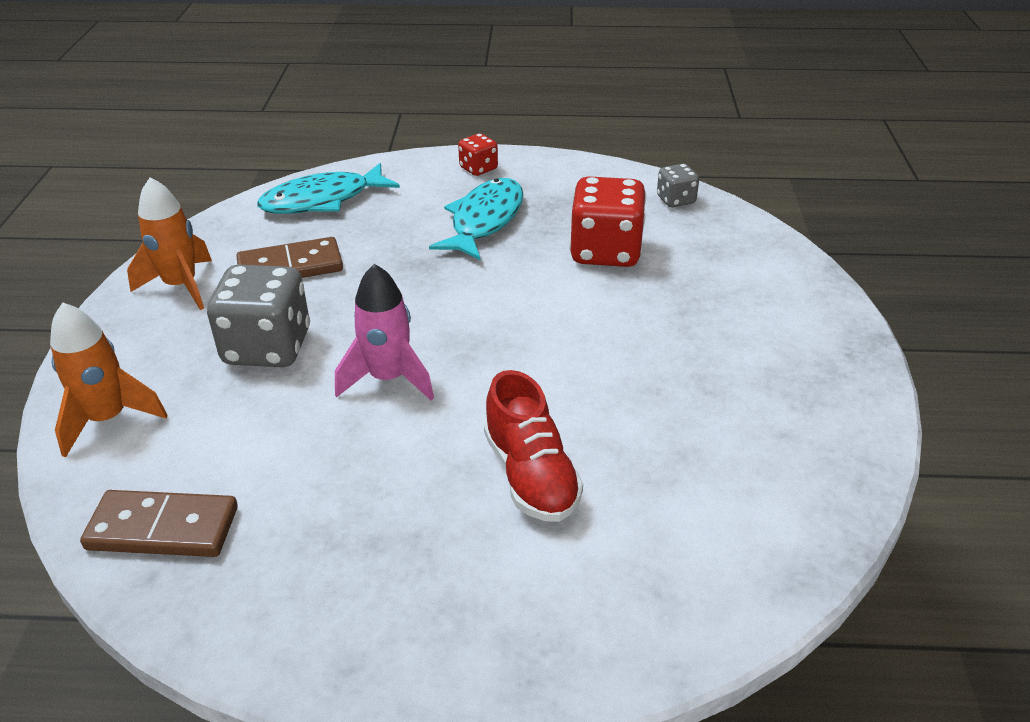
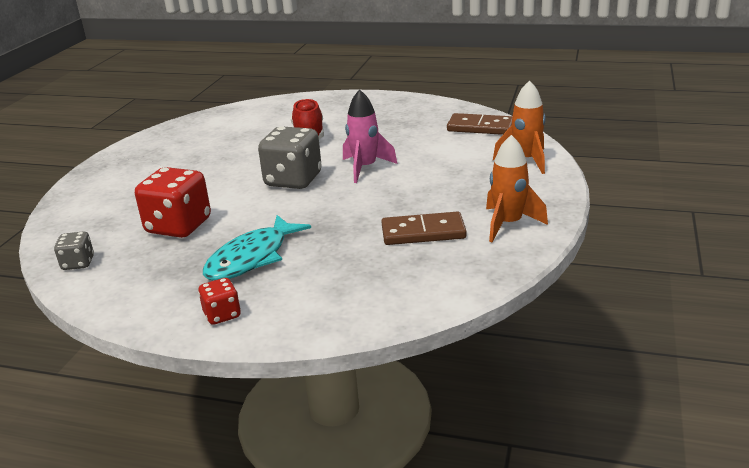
camera: 165 degrees left, 10 degrees down
grey dice [207,265,310,367] -> grey dice moved to [258,126,322,189]
turquoise fish [257,163,400,214] -> none

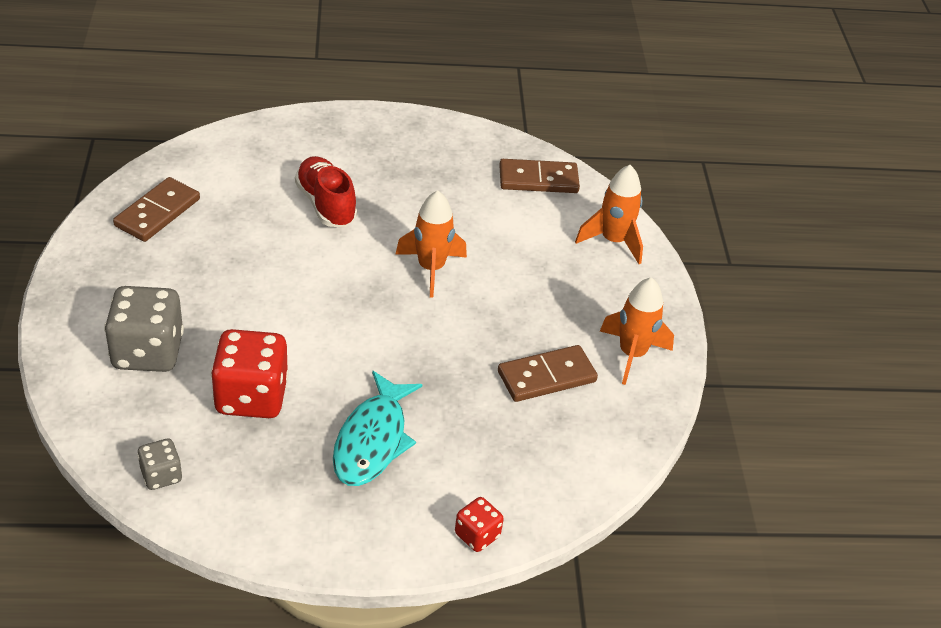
camera: 25 degrees left, 15 degrees up
red dice [198,278,241,325] -> red dice moved to [455,497,504,552]
grey dice [258,126,322,189] -> grey dice moved to [104,286,184,372]
pink rocket [343,89,397,183] -> orange rocket [395,191,467,298]
none -> brown domino [113,177,200,242]

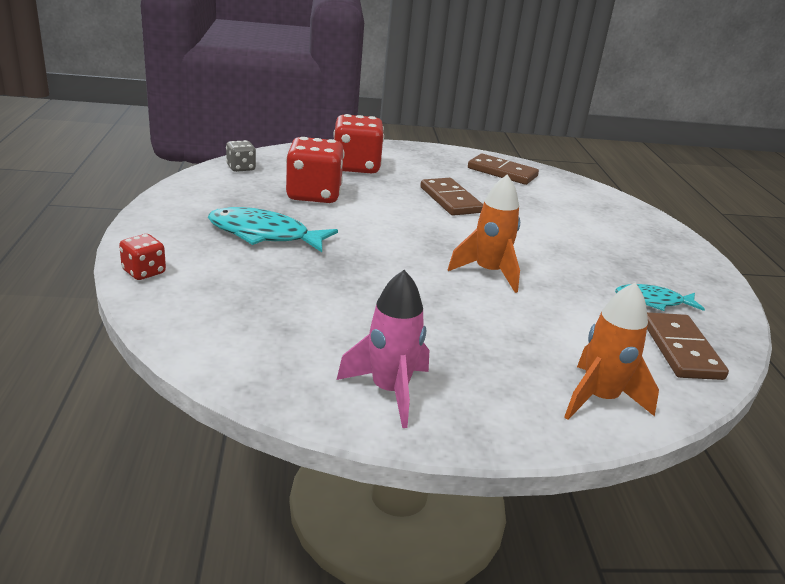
camera: 90 degrees right, 15 degrees down
grey dice [104,286,184,372] -> red dice [333,114,384,173]
red shoe [295,156,357,227] -> none
brown domino [498,345,598,402] -> brown domino moved to [420,178,483,216]
orange rocket [600,277,674,385] -> pink rocket [337,270,429,428]
none -> turquoise fish [615,284,705,311]

